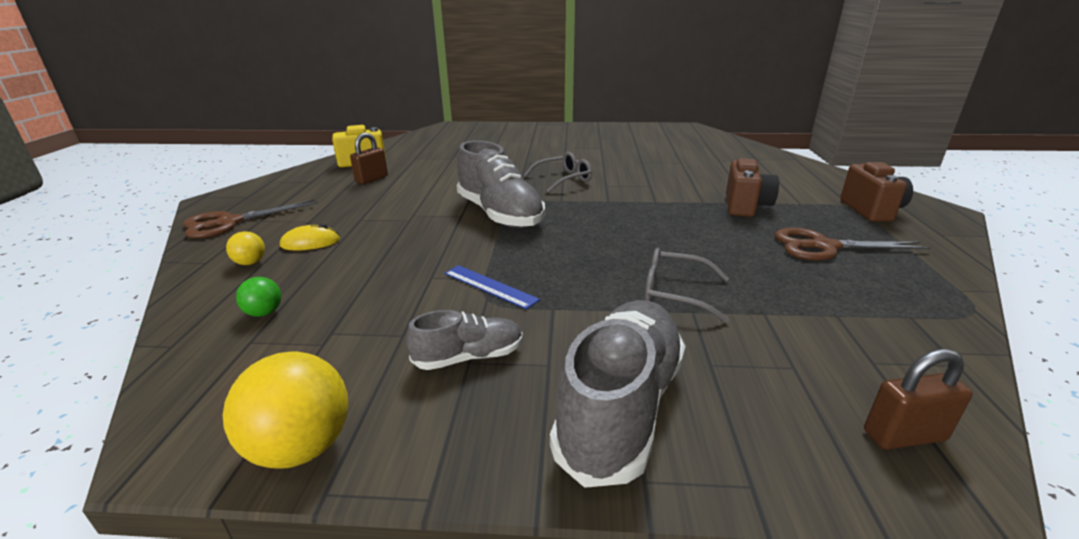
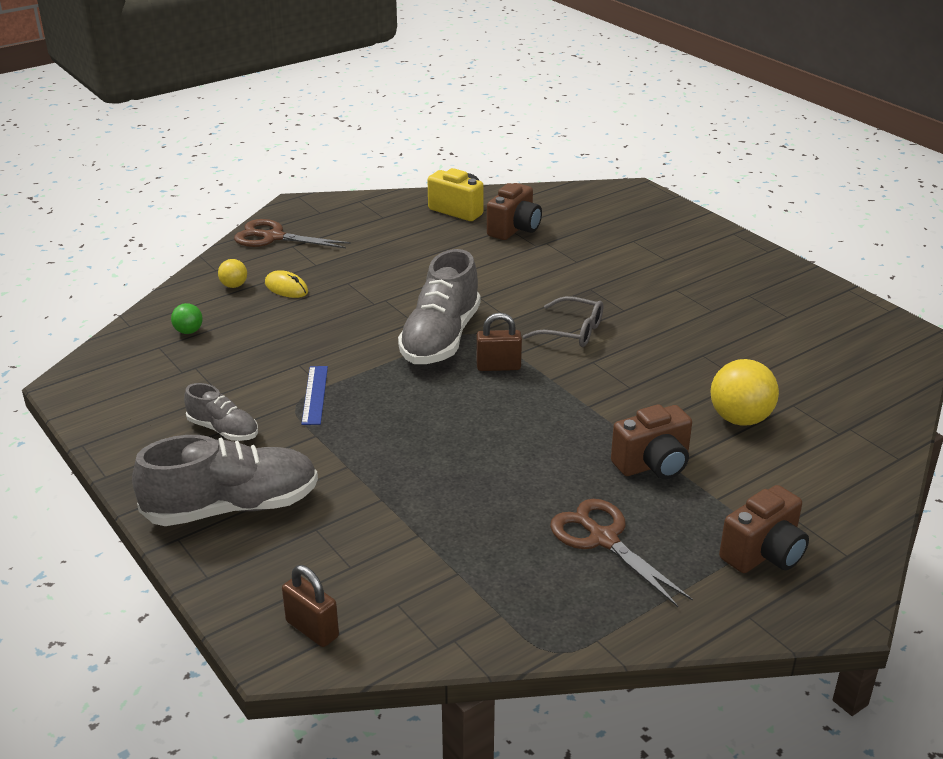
camera: 50 degrees right, 5 degrees up
yellow ball [223,351,349,468] -> yellow ball moved to [710,359,779,426]
brown padlock [350,133,388,184] -> brown padlock moved to [476,313,522,371]
grey glasses [644,248,729,323] -> none
none -> brown camera [487,183,542,240]

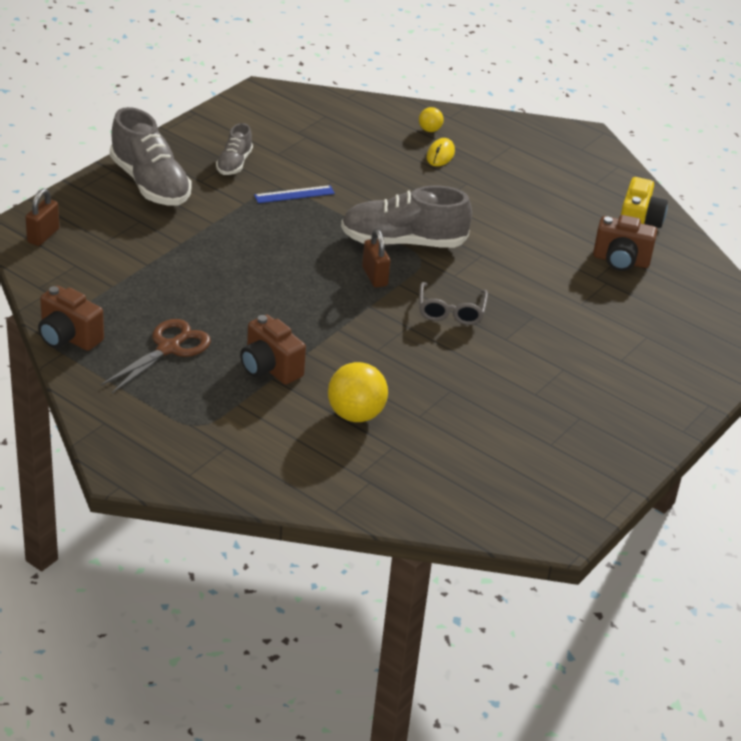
camera: 70 degrees right, 5 degrees up
green ball [171,303,203,334] -> none
brown scissors [234,219,351,248] -> none
brown camera [719,485,809,573] -> brown camera moved to [38,286,104,351]

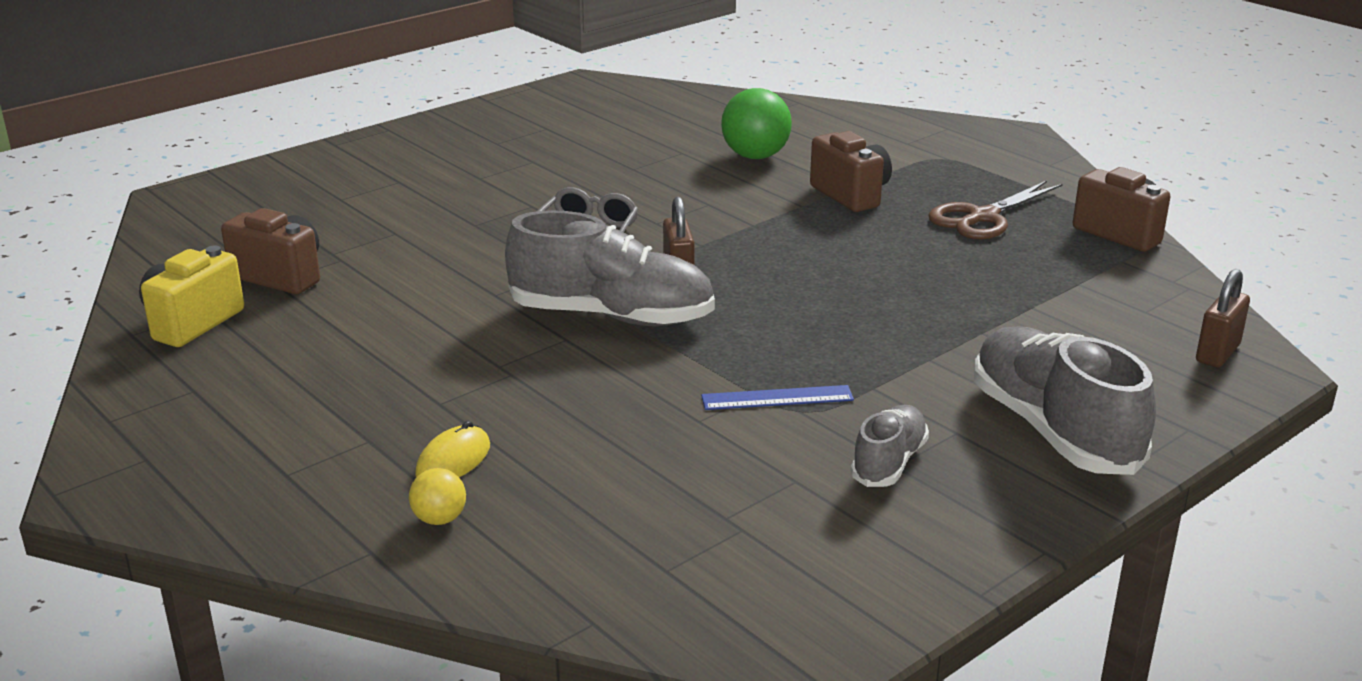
camera: 165 degrees left, 10 degrees down
yellow ball [328,362,388,422] -> green ball [721,88,792,159]

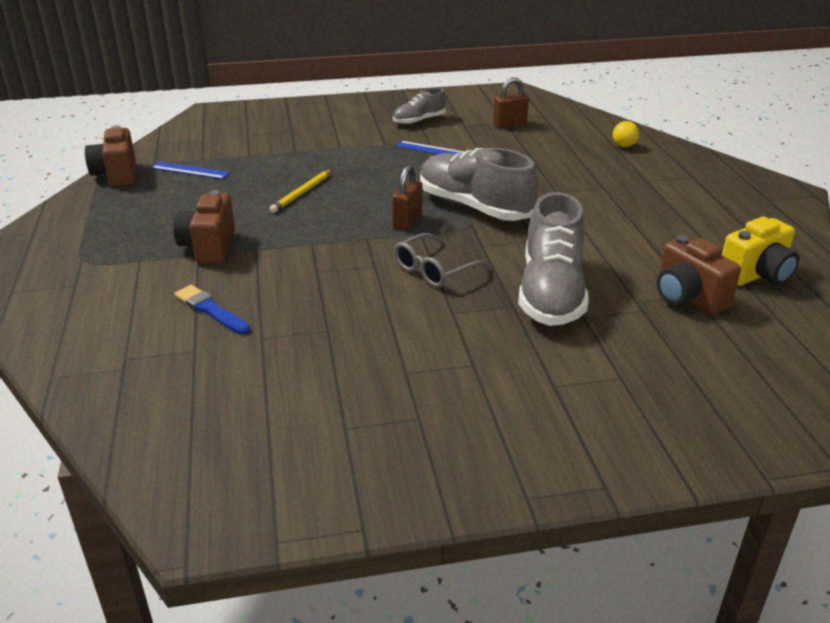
camera: 150 degrees left, 5 degrees up
yellow mouse [415,421,490,478] -> none
green ball [721,88,792,159] -> blue brush [174,285,250,335]
brown scissors [929,181,1063,239] -> none
grey shoe [974,326,1156,475] -> grey shoe moved to [518,192,589,326]
brown padlock [1196,269,1250,368] -> brown padlock moved to [493,77,529,128]
none -> blue ruler [150,161,231,179]
none -> yellow pencil [269,170,332,213]

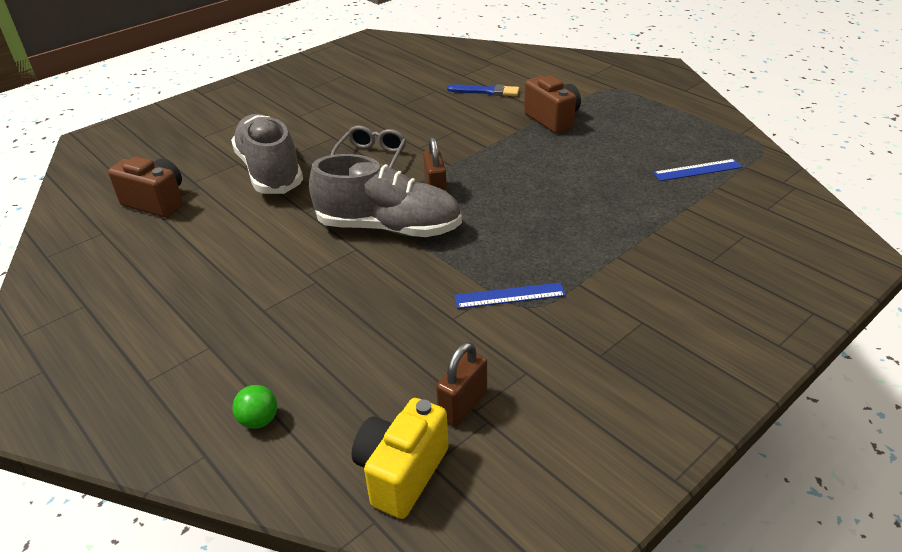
camera: 150 degrees right, 5 degrees up
brown camera [85,125,136,187] -> none
yellow pencil [269,170,332,213] -> none
grey shoe [393,88,446,125] -> none
yellow ball [613,121,639,147] -> green ball [233,385,277,429]
yellow camera [722,217,799,286] -> yellow camera moved to [352,398,449,519]

